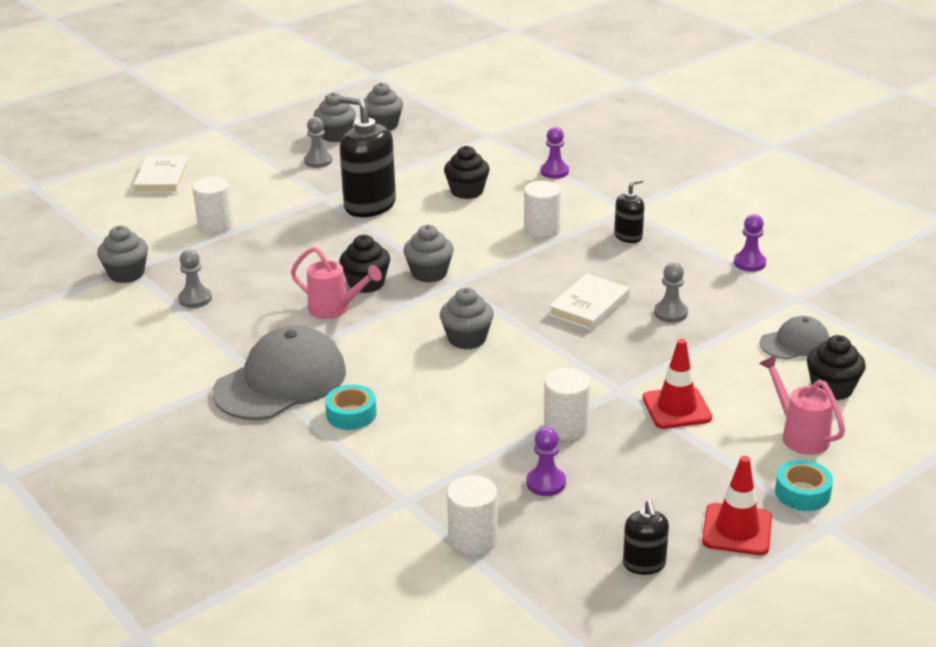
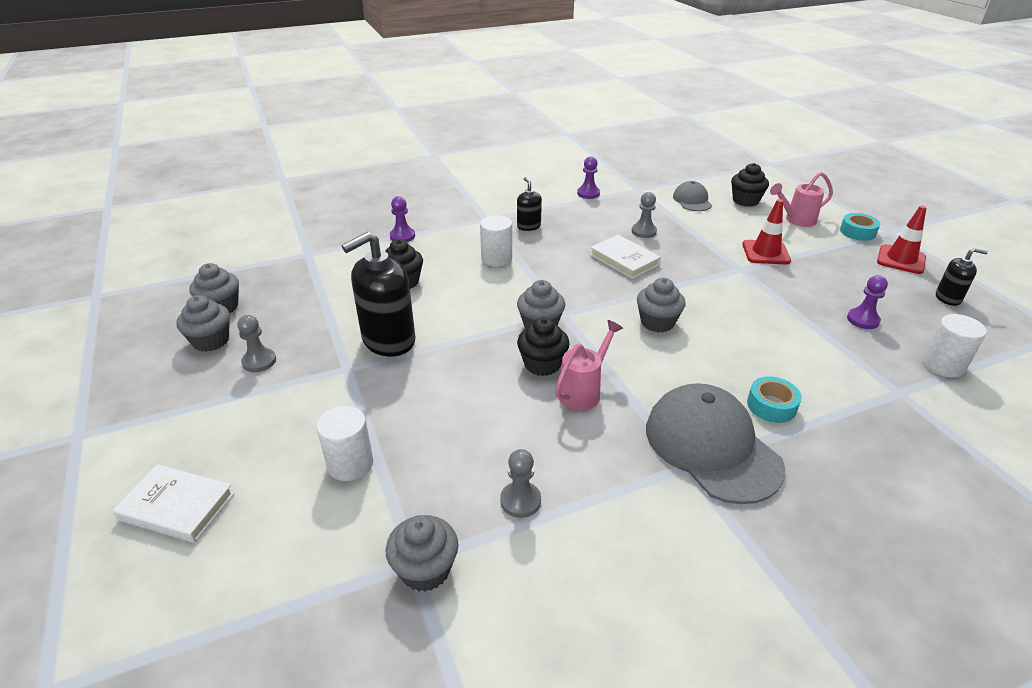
camera: 75 degrees left, 5 degrees up
white cylinder [544,368,590,440] -> none

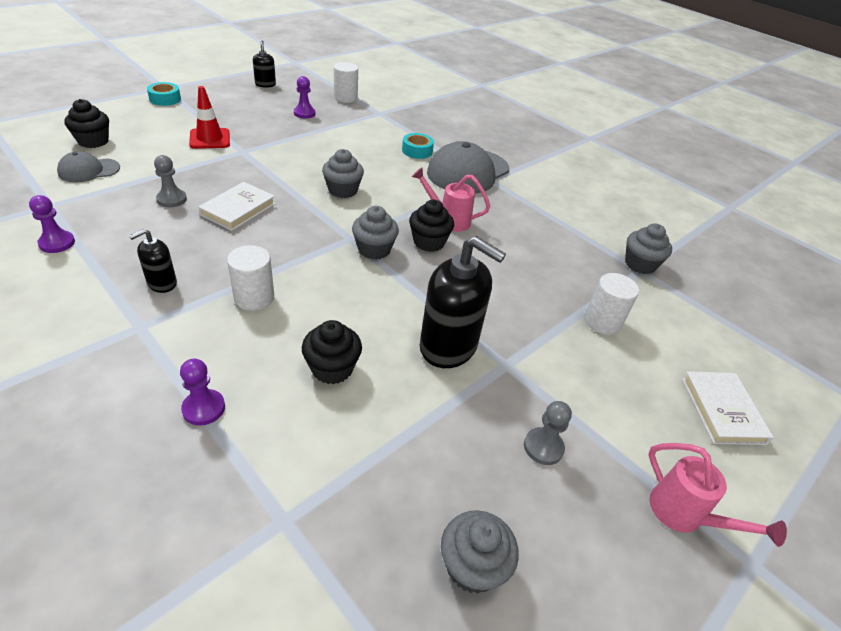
camera: 115 degrees left, 5 degrees up
grey cupcake [176,295,230,352] -> none
grey pawn [500,449,541,518] -> none
pink watering can [770,172,833,227] -> pink watering can moved to [649,443,787,547]
red traffic cone [877,206,927,274] -> none

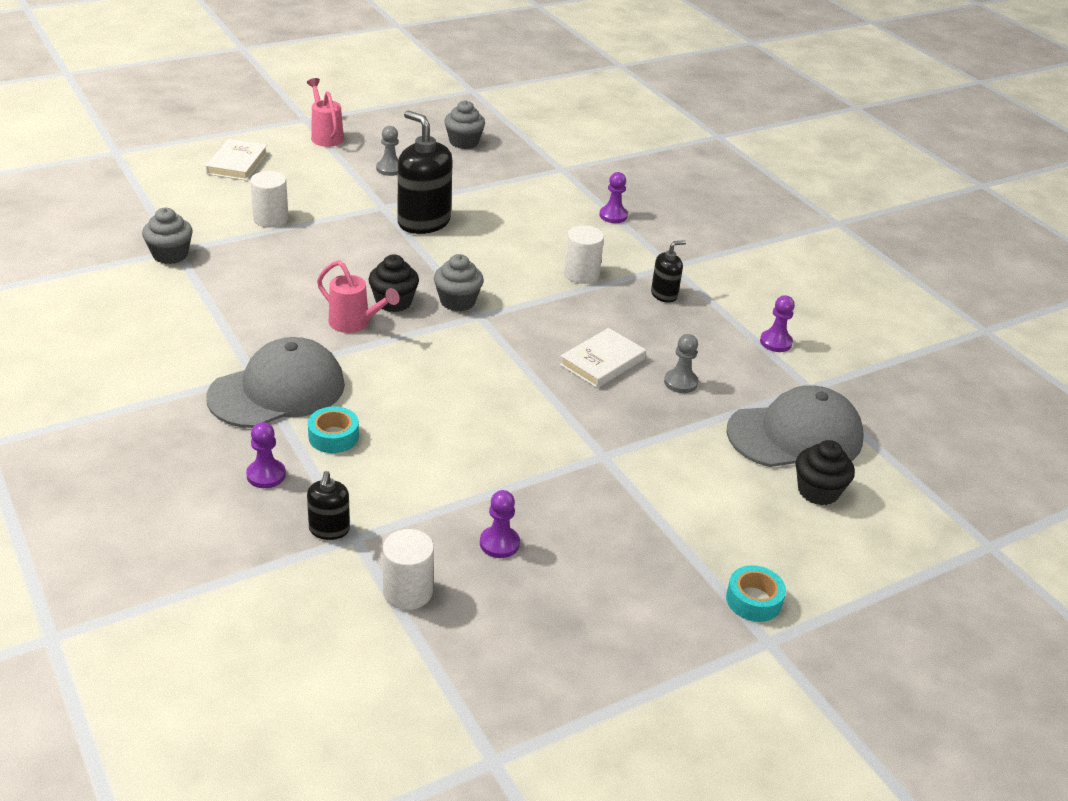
camera: 165 degrees left, 5 degrees down
grey cap [57,151,120,183] -> grey cap [726,385,864,467], size x1.89
red traffic cone [189,86,230,149] -> none
black soap dispenser [253,40,276,88] -> black soap dispenser moved to [307,471,350,540]
black cupcake [302,320,362,384] -> none
grey cupcake [322,149,364,198] -> none
none -> purple pawn [246,422,286,488]

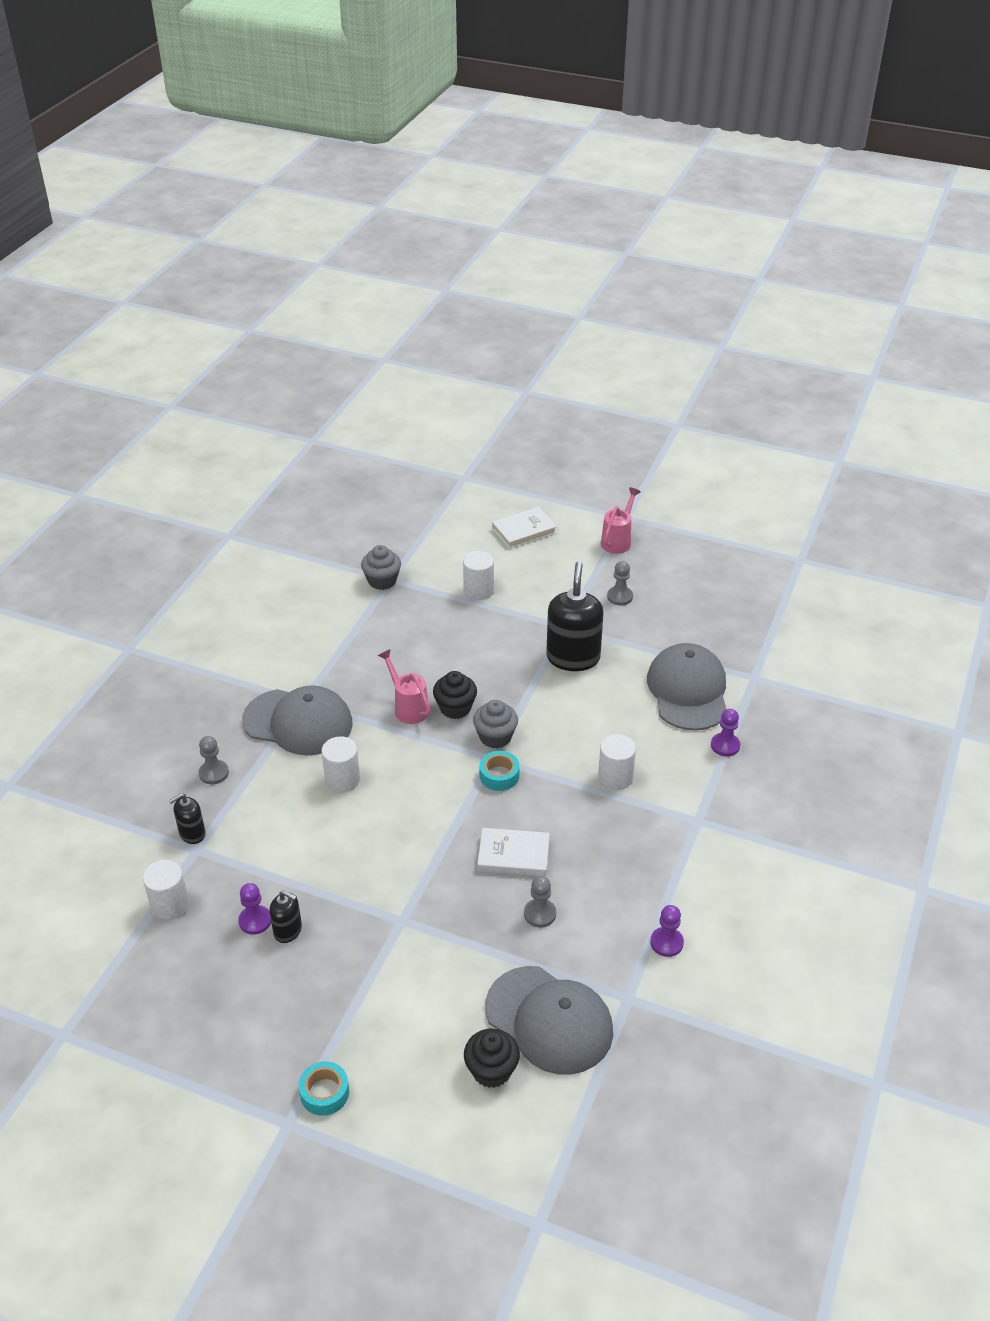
camera: 55 degrees right, 5 degrees up
purple pawn [246,422,286,488] -> grey pawn [199,736,229,784]
turquoise tape [308,406,359,453] -> turquoise tape moved to [479,751,520,791]
pink watering can [317,260,400,333] -> pink watering can turned 150 degrees clockwise [378,649,431,724]
grey cupcake [444,100,485,149] -> none
black soap dispenser [651,240,686,303] -> black soap dispenser moved to [269,890,302,943]
none -> white cylinder [322,736,360,793]
none -> grey cap [647,643,726,731]

